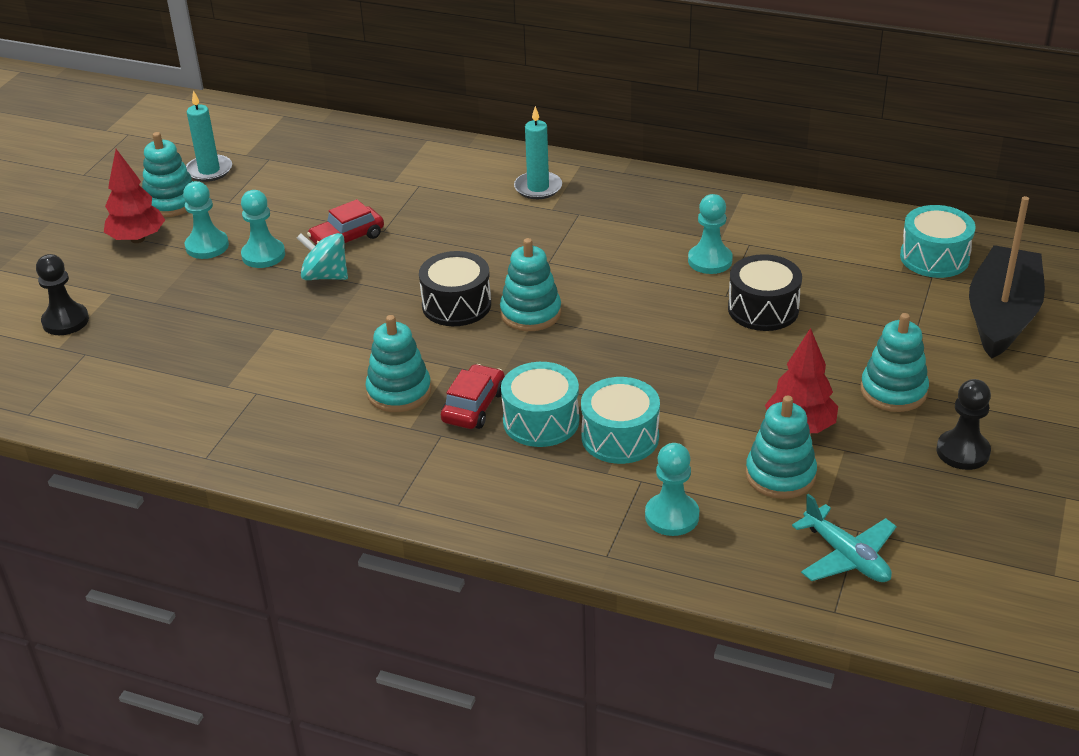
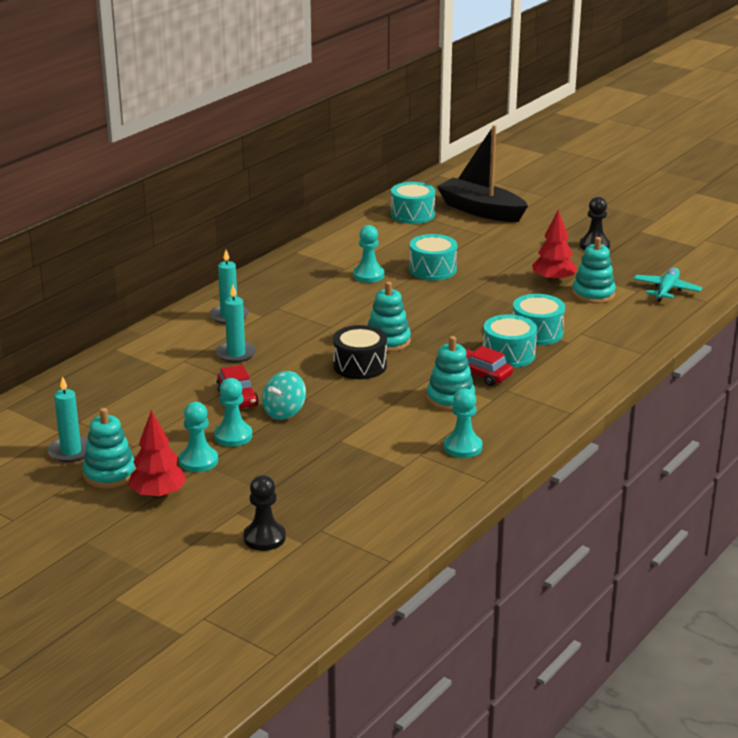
camera: 75 degrees left, 10 degrees down
turquoise pawn [645,443,699,536] -> turquoise pawn moved to [444,389,482,458]
black drum [728,254,802,331] -> turquoise drum [409,234,457,280]
turquoise plane [792,494,897,582] -> turquoise plane turned 45 degrees counterclockwise [634,267,702,302]
turquoise stacking toy [861,313,929,412] -> none
none -> turquoise candle [216,285,257,363]

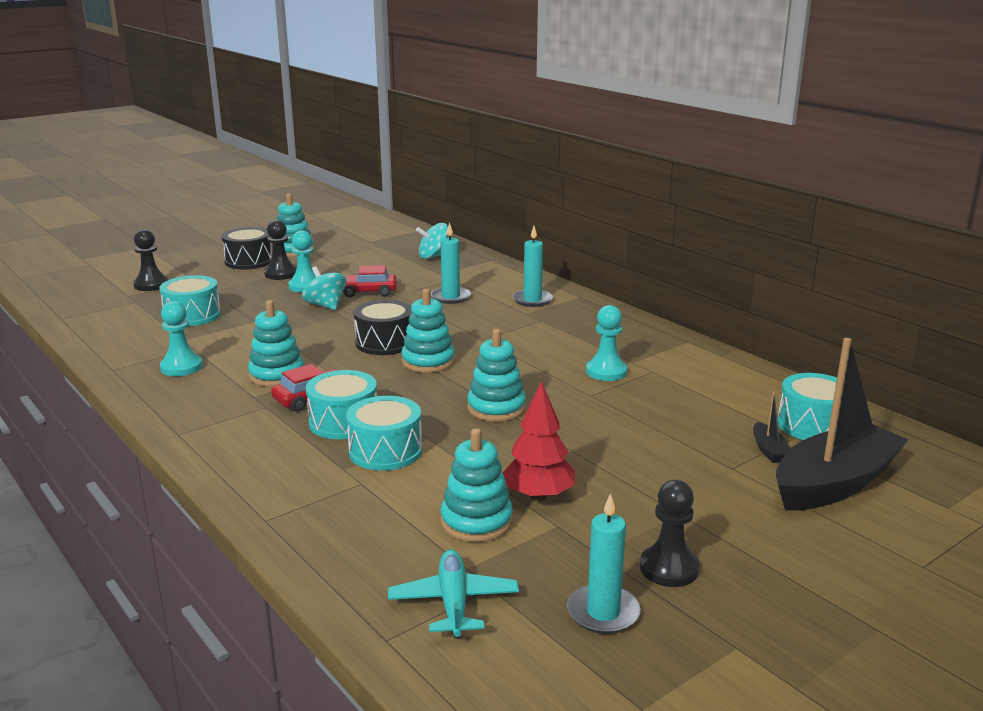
camera: 105 degrees right, 5 degrees down
turquoise candle [48,376,88,462] -> turquoise candle moved to [567,493,641,634]
red tree [129,410,187,499] -> black drum [222,227,272,269]
turquoise pawn [179,402,218,472] -> black pawn [264,220,297,280]
turquoise drum [409,234,457,280] -> turquoise drum moved to [159,275,221,326]
turquoise plane [634,267,702,302] -> turquoise plane turned 135 degrees counterclockwise [388,549,519,638]
none -> turquoise spinning top [416,223,449,259]
none -> turquoise stacking toy [467,329,526,422]
none -> black boat [753,391,790,463]

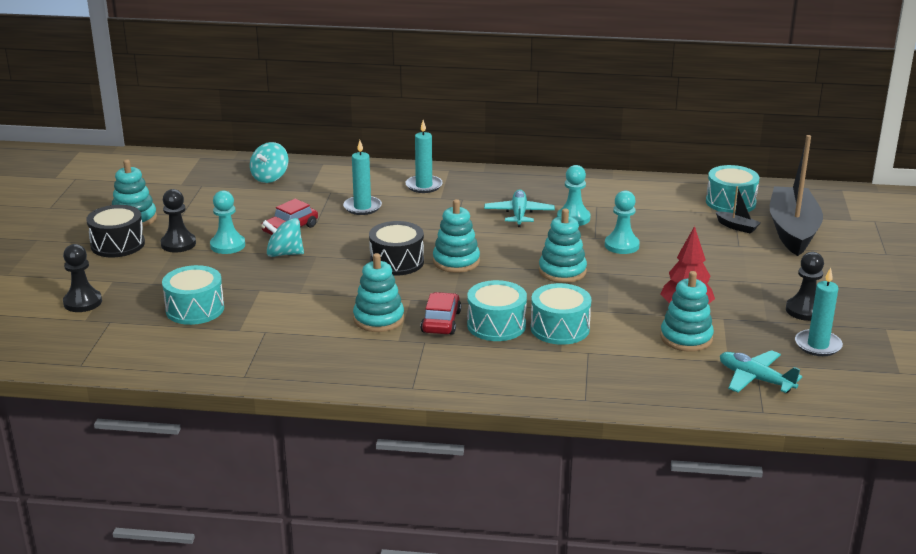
camera: 45 degrees left, 5 degrees up
turquoise pawn [160,301,203,376] -> turquoise pawn moved to [605,190,640,254]
none -> turquoise plane [484,189,555,227]

